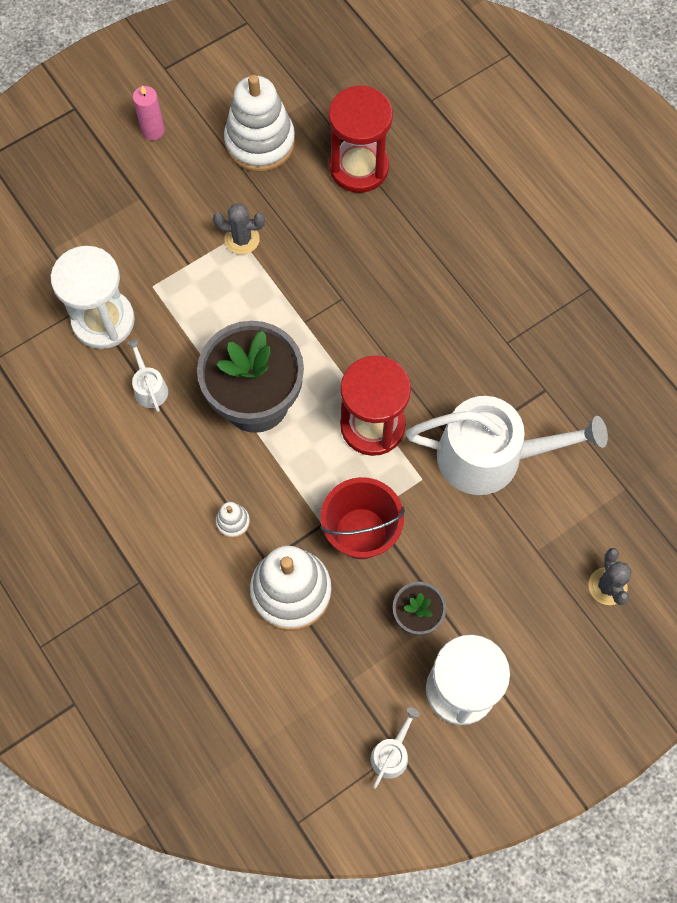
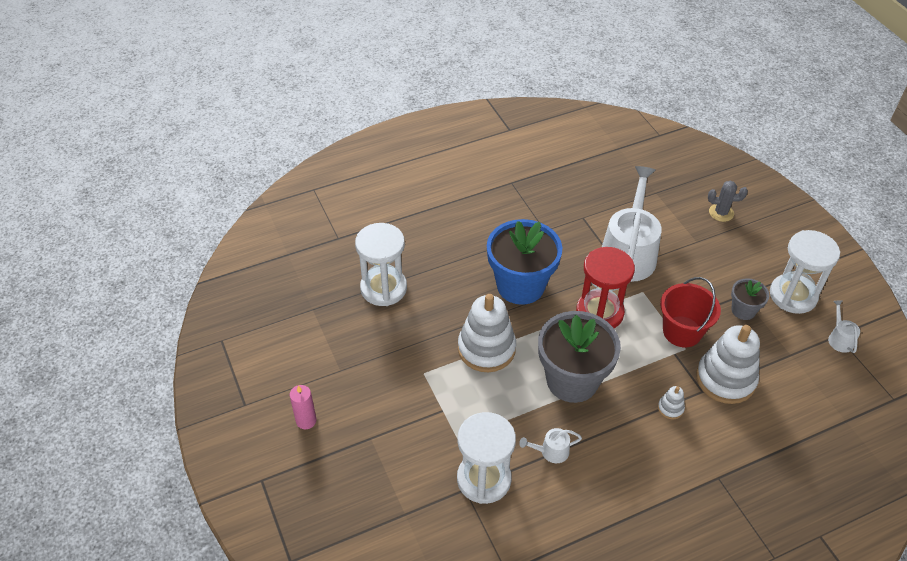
camera: 80 degrees left, 20 degrees down
grey cactus [213,203,265,255] -> none
white stacking toy [224,75,295,172] -> white stacking toy moved to [458,294,516,372]
red hourglass [329,85,393,193] -> white hourglass [355,223,407,306]
white watering can [371,707,420,789] -> white watering can turned 45 degrees clockwise [828,300,860,353]
none -> blue flower pot [487,219,562,305]

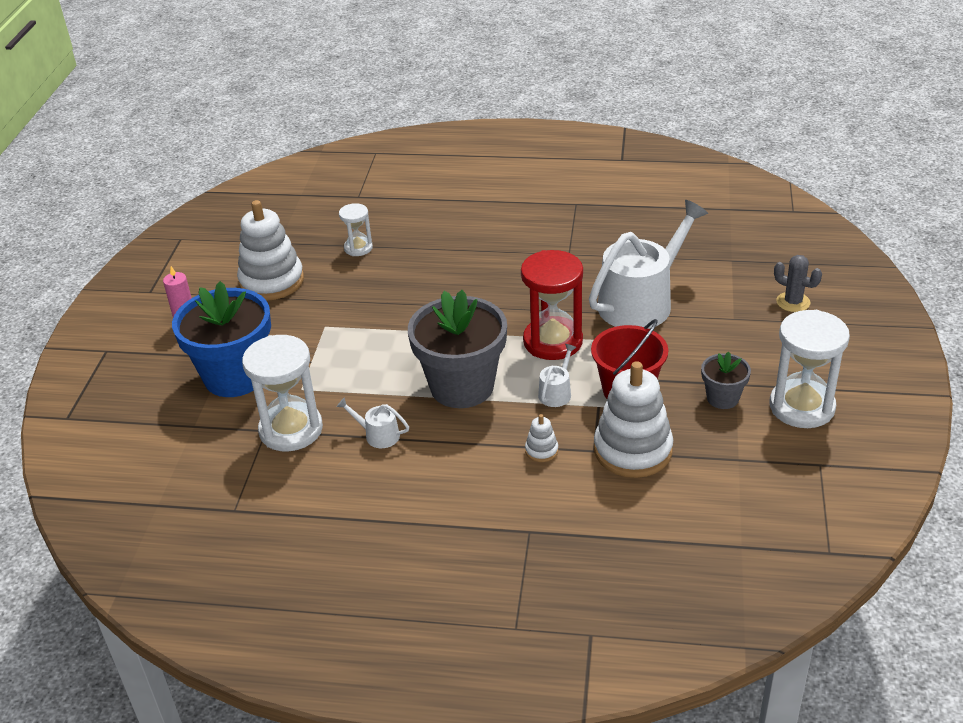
camera: 35 degrees right, 10 degrees down
white hourglass [355,223,407,306] -> white hourglass [339,203,373,256], size x0.54
white stacking toy [458,294,516,372] -> white stacking toy moved to [237,200,304,301]
blue flower pot [487,219,562,305] -> blue flower pot moved to [172,281,271,397]
white watering can [828,300,860,353] -> white watering can moved to [538,344,577,407]

